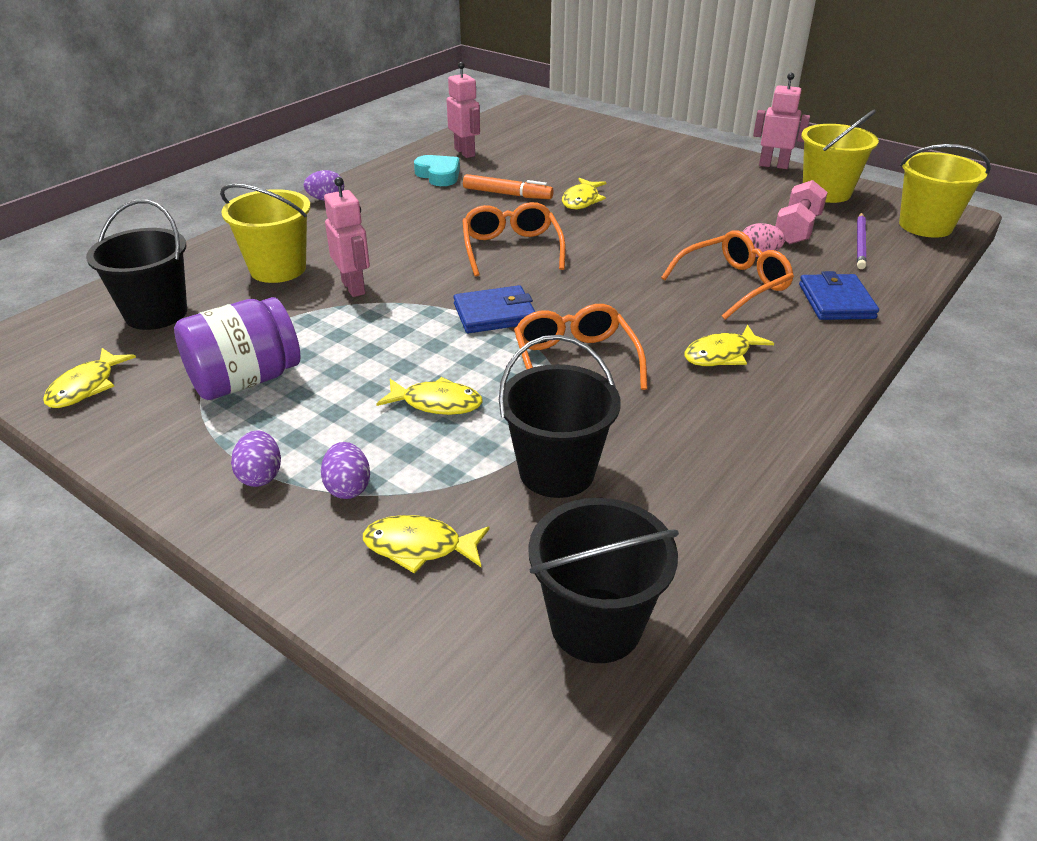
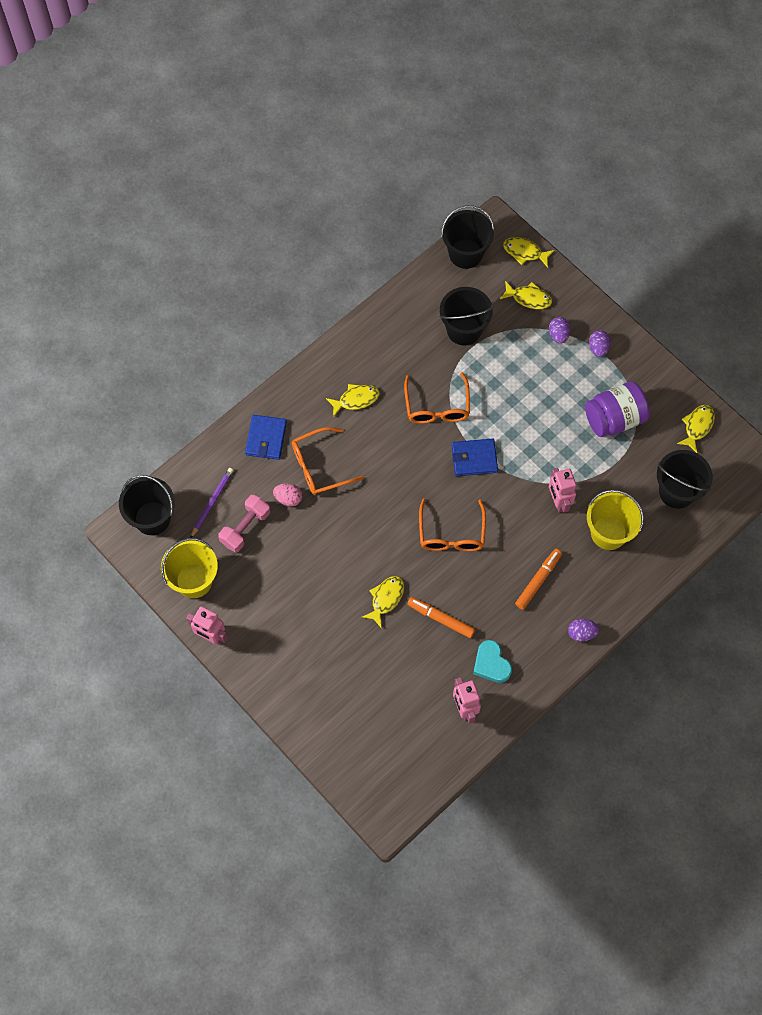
camera: 170 degrees left, 30 degrees up
yellow fish [376,377,483,415] -> yellow fish moved to [503,237,555,268]
yellow bucket [899,144,991,238] -> black bucket [119,475,175,535]
none -> orange marker [515,549,562,610]

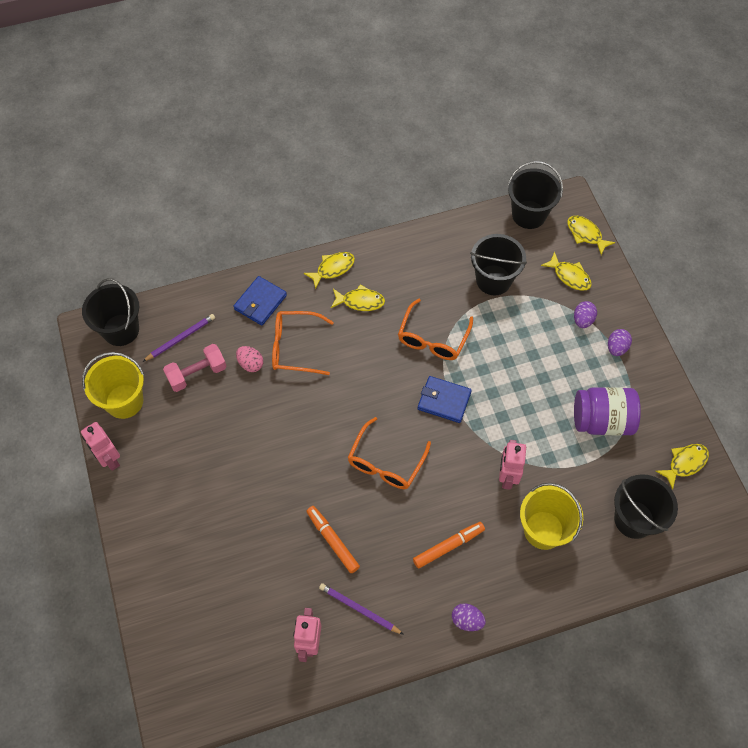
camera: 25 degrees right, 5 degrees down
yellow fish [362,576,404,629] -> yellow fish moved to [304,252,355,289]
turquoise heart [473,640,512,683] -> purple pencil [319,583,404,635]

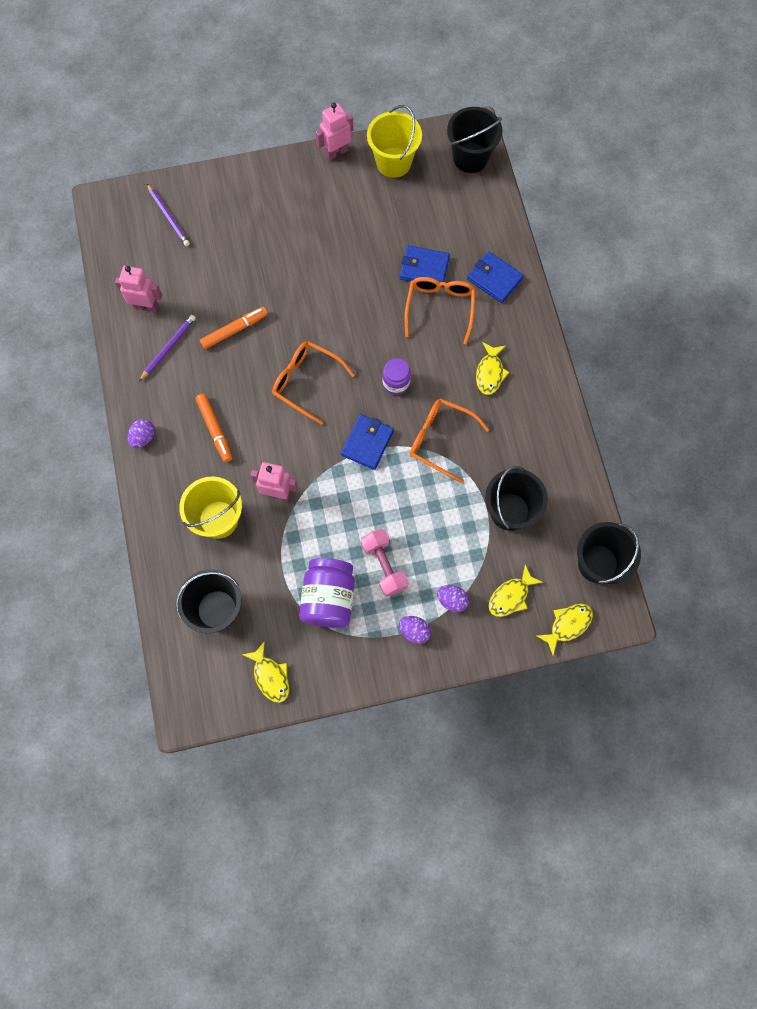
camera: 95 degrees right, 10 degrees up
purple pencil [142,314,215,362] -> purple pencil moved to [147,184,190,246]
pink dumbbell [163,344,227,392] -> pink dumbbell moved to [361,529,409,597]
pink egg [236,346,263,372] -> blue wallet [400,245,450,287]
yellow fish [304,252,355,289] -> none
none -> purple jar [382,358,411,395]

